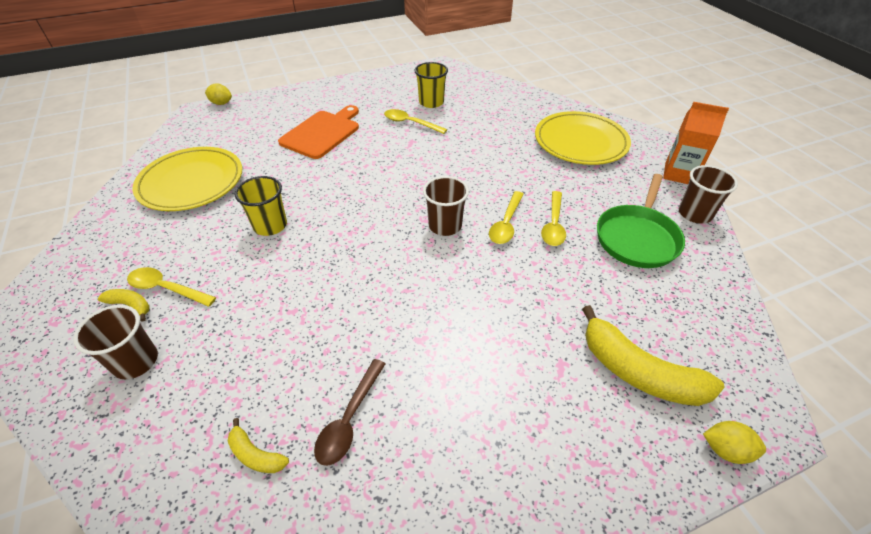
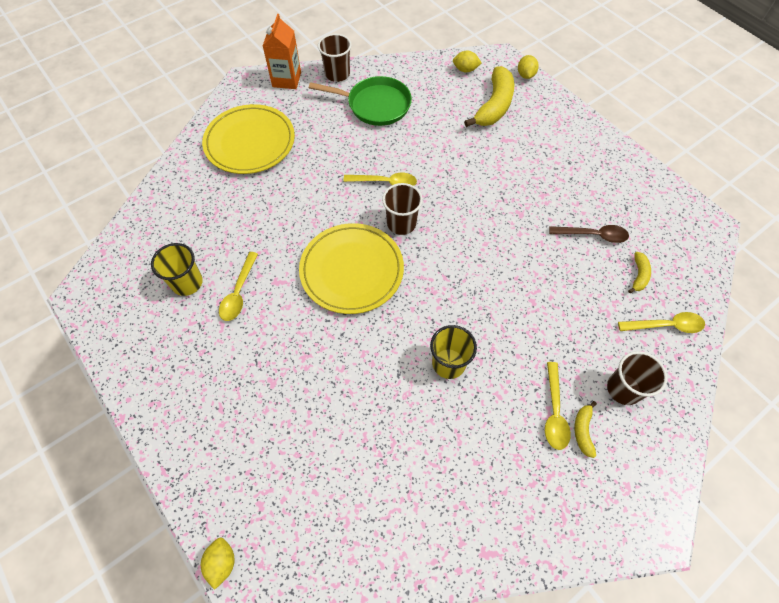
camera: 105 degrees left, 15 degrees up
yellow plate [132,147,242,211] -> yellow plate moved to [299,223,404,314]
orange cutting board [278,105,359,159] -> none
yellow spoon [541,191,566,246] -> yellow spoon moved to [618,312,705,333]
none -> yellow lemon [453,51,482,72]

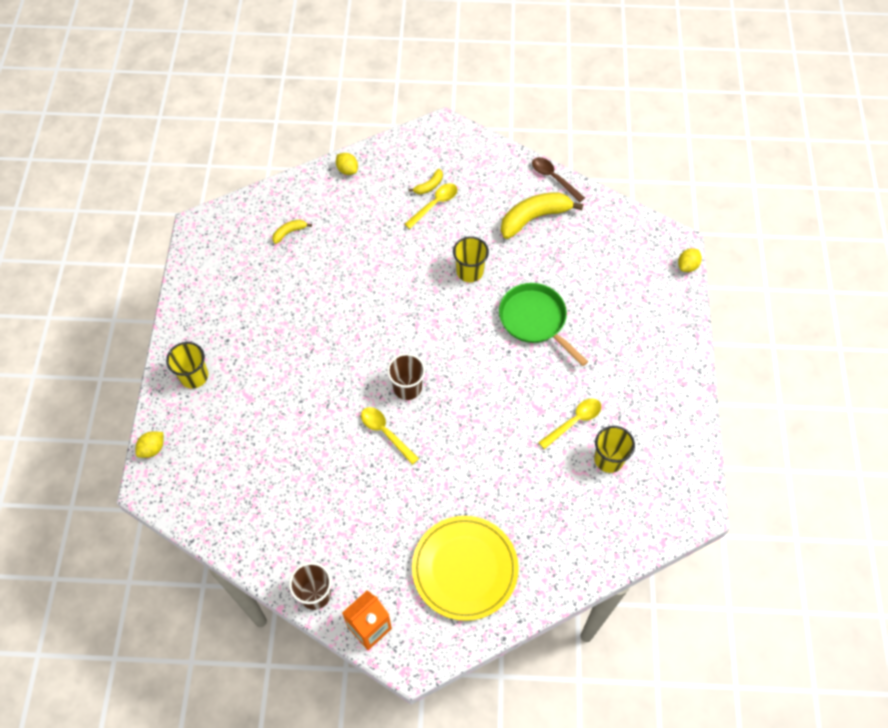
camera: 140 degrees left, 0 degrees up
yellow plate [299,223,404,314] -> none
green pan [309,76,412,126] -> green pan moved to [499,283,588,366]
yellow lemon [453,51,482,72] -> yellow lemon moved to [336,153,358,175]
yellow banana [464,66,514,127] -> yellow banana moved to [501,192,583,239]
brown spoon [549,225,629,243] -> brown spoon moved to [532,157,585,202]
brown cup [607,351,667,405] -> none
yellow spoon [618,312,705,333] -> none
none -> yellow cup [166,342,208,389]

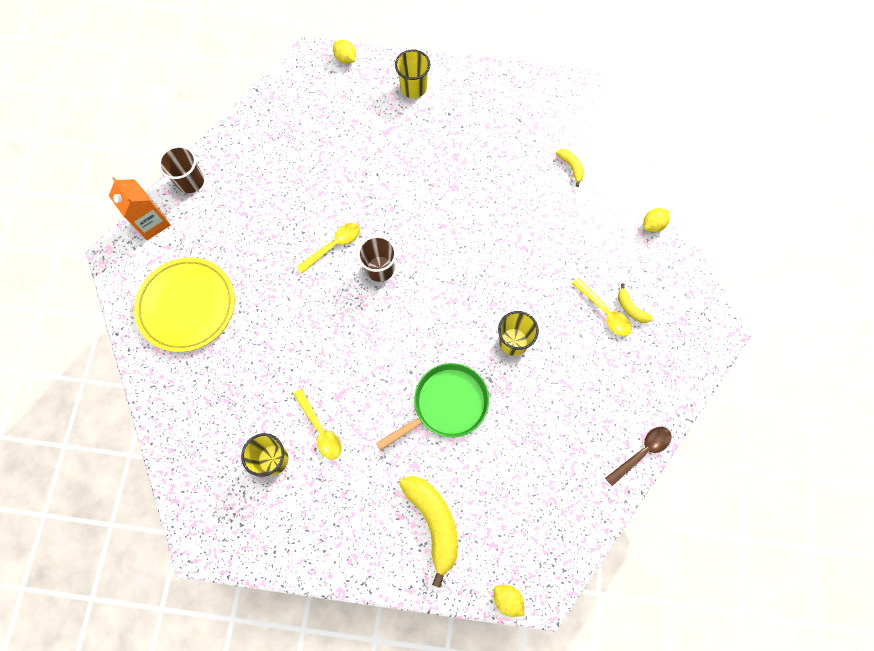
camera: 95 degrees right, 10 degrees up
yellow banana [501,192,583,239] -> yellow banana moved to [399,476,458,588]

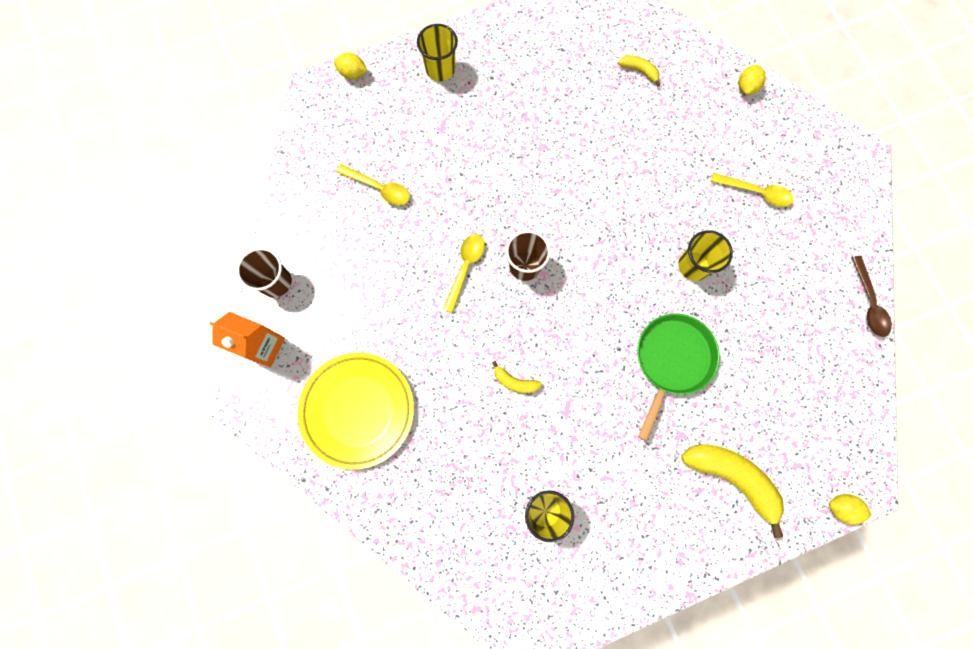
camera: 30 degrees left, 5 degrees up
yellow spoon [293,389,342,460] -> yellow spoon moved to [336,164,410,206]
brown spoon [605,427,672,486] -> brown spoon turned 150 degrees clockwise [851,256,892,337]
yellow banana [618,283,653,323] -> yellow banana moved to [492,361,542,393]

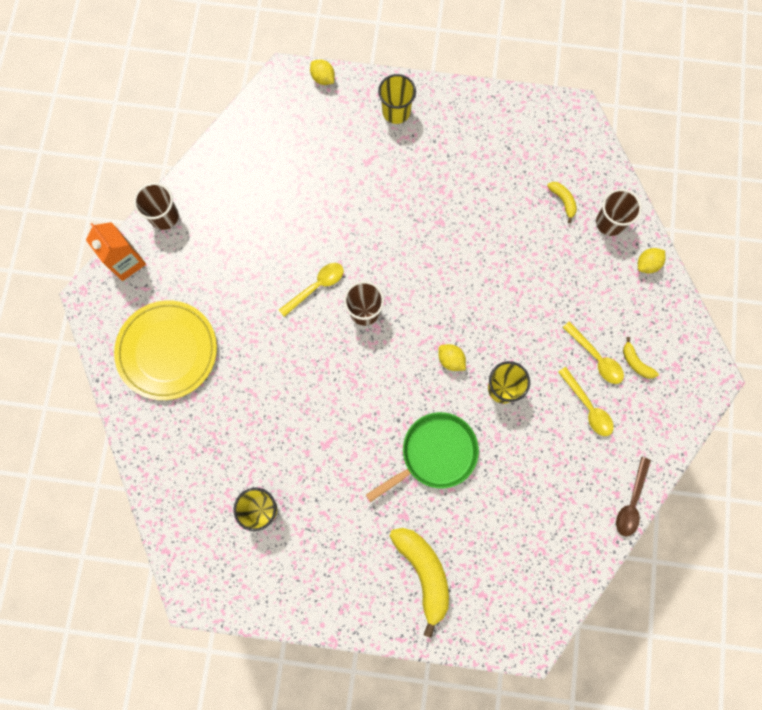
camera: 30 degrees right, 0 degrees up
yellow spoon [336,164,410,206] -> yellow spoon moved to [558,367,614,436]
yellow banana [492,361,542,393] -> yellow banana moved to [623,337,659,379]
yellow lemon [829,494,872,525] -> yellow lemon moved to [438,344,466,371]
none -> brown cup [596,189,642,236]

